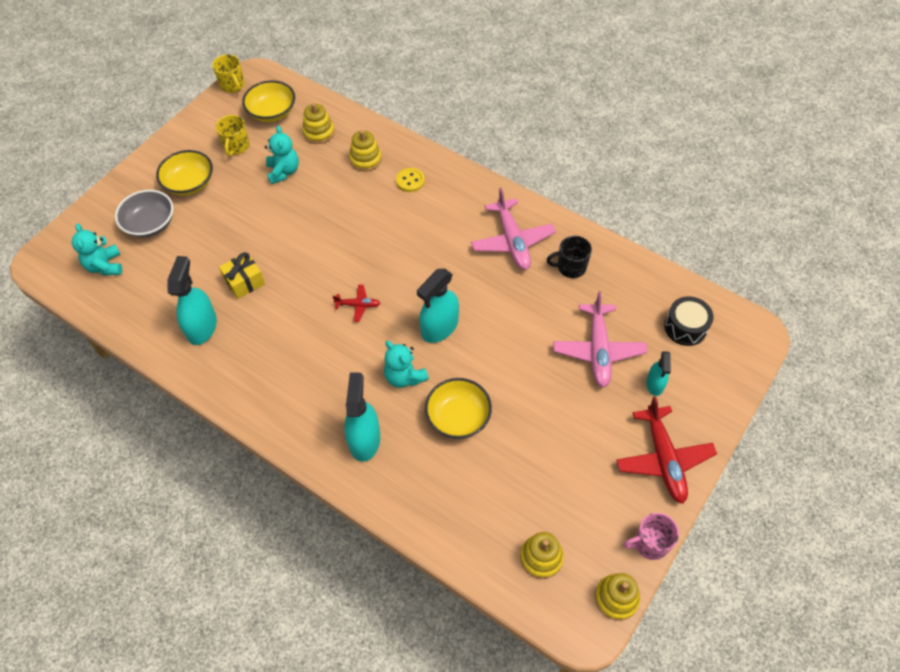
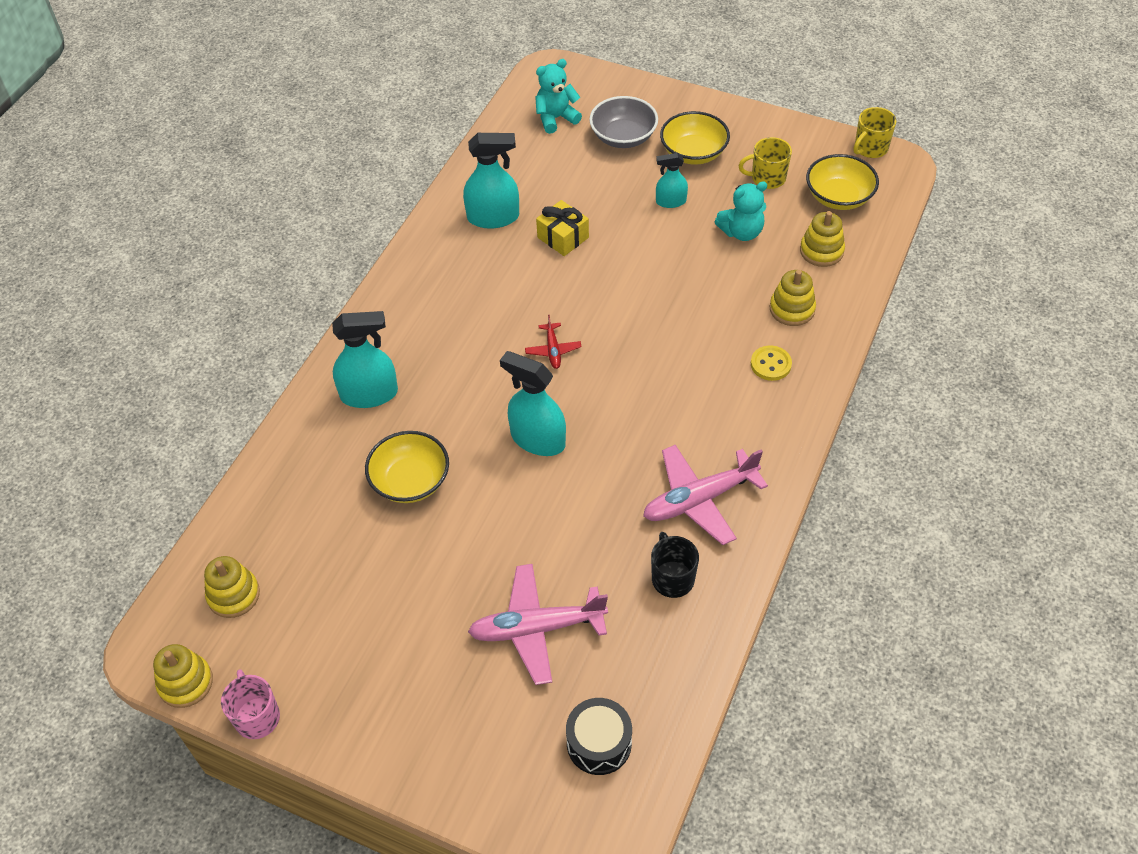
camera: 80 degrees right, 5 degrees down
turquoise teddy bear [384,341,429,388] -> none
red plane [616,396,717,504] -> none
turquoise spray bottle [646,351,671,396] -> turquoise spray bottle moved to [656,153,688,208]

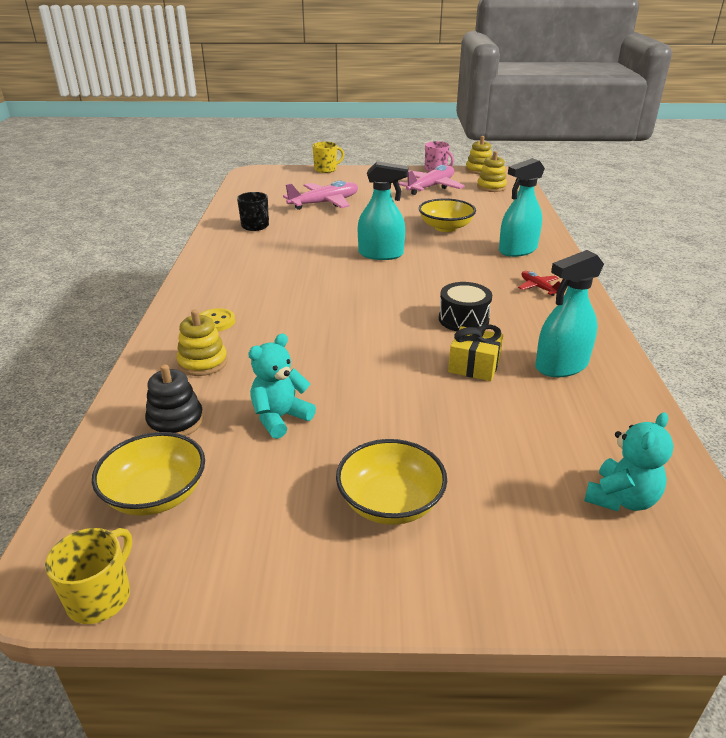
camera: 155 degrees right, 20 degrees down
red plane [525,315,582,369] -> red plane moved to [518,271,561,296]
black drum [566,698,632,775] -> black drum moved to [439,282,492,331]
grey bowl [589,96,658,148] -> none
pink plane [643,445,768,545] -> pink plane moved to [399,165,465,195]
turquoise spray bottle [656,153,688,208] -> none
yellow mug [738,137,792,189] -> yellow mug moved to [312,142,344,173]
yellow stacking toy [800,211,845,267] -> black stacking toy [145,364,204,436]

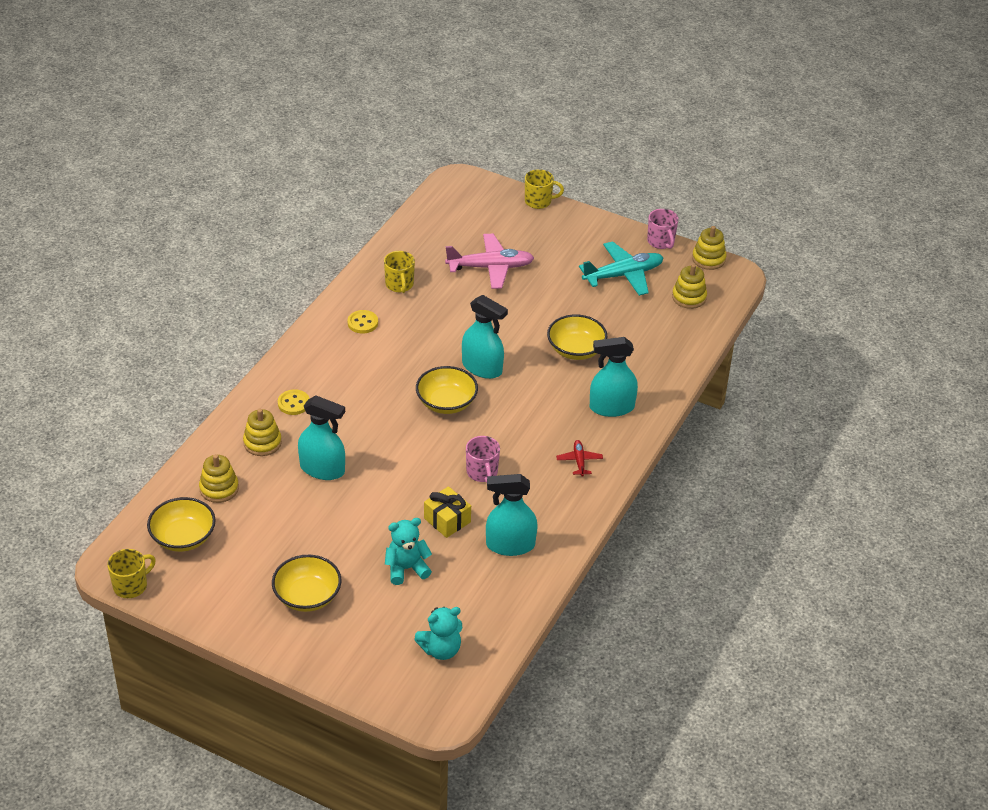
camera: 25 degrees right, 10 degrees up
black stacking toy [145,364,204,436] -> yellow stacking toy [199,454,239,503]
black mug [237,192,269,231] -> yellow mug [384,251,415,293]
turquoise teddy bear [248,334,316,439] -> turquoise teddy bear moved to [385,518,432,585]
pink plane [399,165,465,195] -> turquoise plane [579,241,663,296]
black drum [439,282,492,331] -> pink mug [466,436,500,483]
none -> turquoise spray bottle [298,396,345,480]
none -> yellow button [348,310,378,333]
none -> yellow bowl [416,366,478,414]

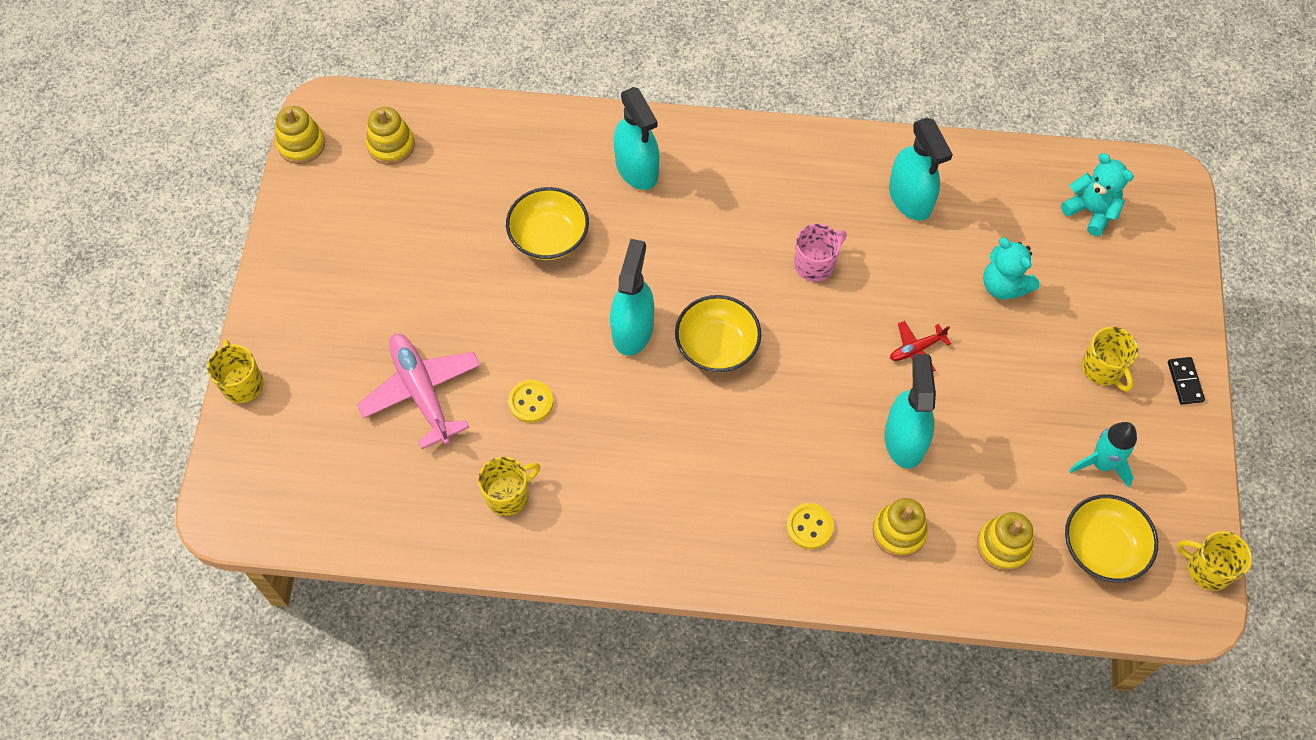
camera: 110 degrees left, 20 degrees up
yellow bowl [272,555,341,612] -> yellow mug [1082,327,1138,392]
yellow button [348,310,378,333] -> yellow button moved to [508,380,553,423]
yellow gift [424,486,471,538] -> none
red plane [556,440,603,477] -> red plane moved to [890,321,951,372]
turquoise plane [579,241,663,296] -> none
pink mug [647,209,679,249] -> none
none -> turquoise rocket [1069,422,1137,488]
none -> black domino [1168,357,1205,405]

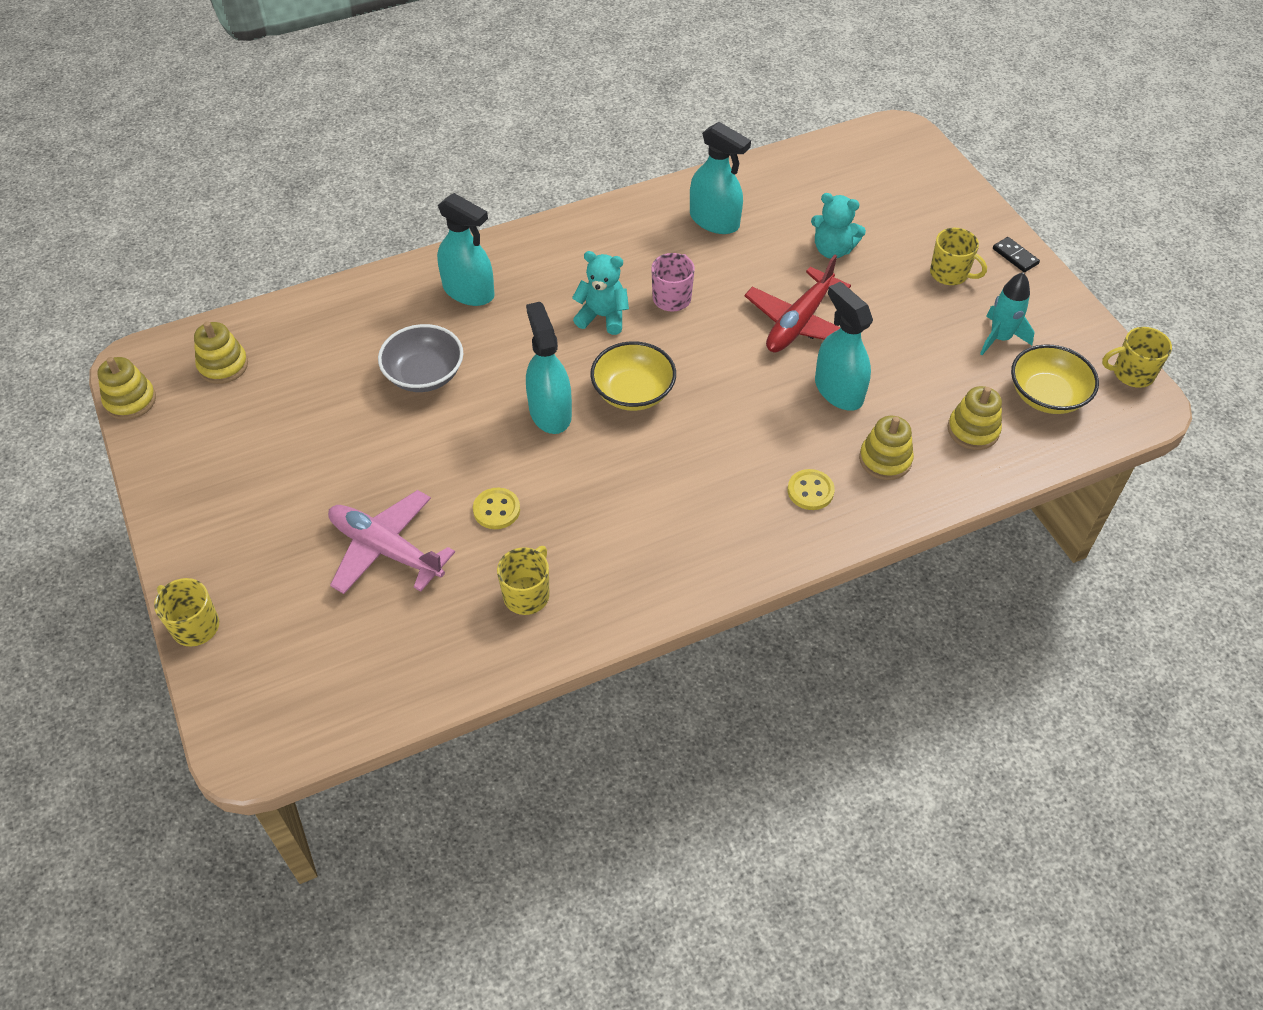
camera: 30 degrees left, 10 degrees down
yellow bowl [506,187,589,260] -> grey bowl [378,324,463,392]
red plane [890,321,951,372] -> red plane [745,255,851,352], size x2.02
turquoise teddy bear [1061,153,1134,236] -> turquoise teddy bear moved to [572,251,629,335]

